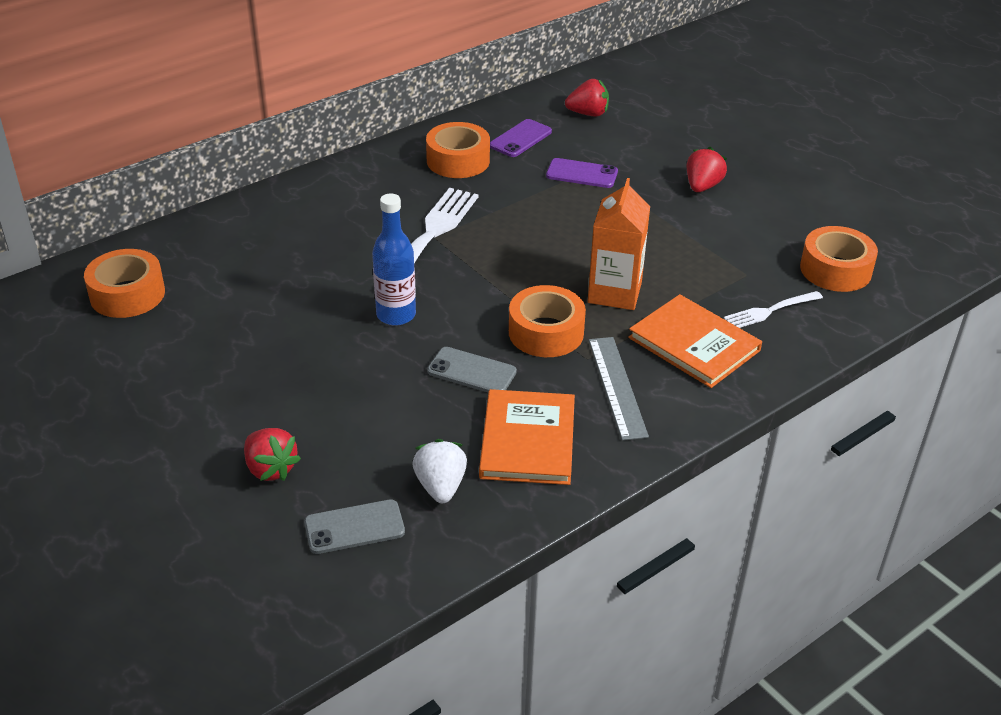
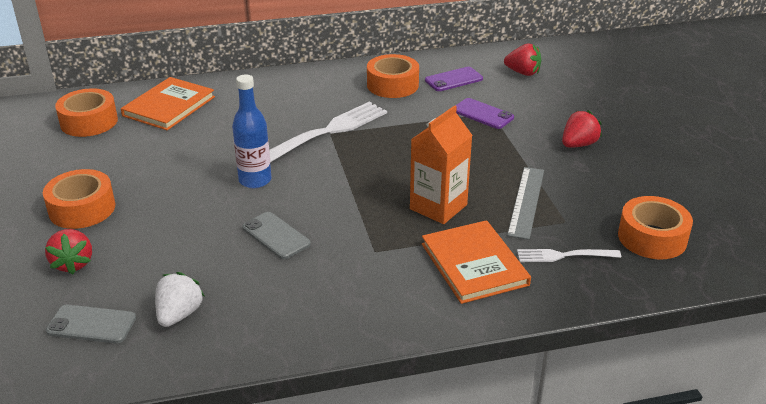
camera: 25 degrees right, 5 degrees down
orange book [479,389,575,485] -> orange book moved to [121,77,215,130]
orange tape [509,285,586,357] -> orange tape moved to [43,169,115,229]
grey ruler [589,337,649,441] -> grey ruler moved to [507,167,544,240]

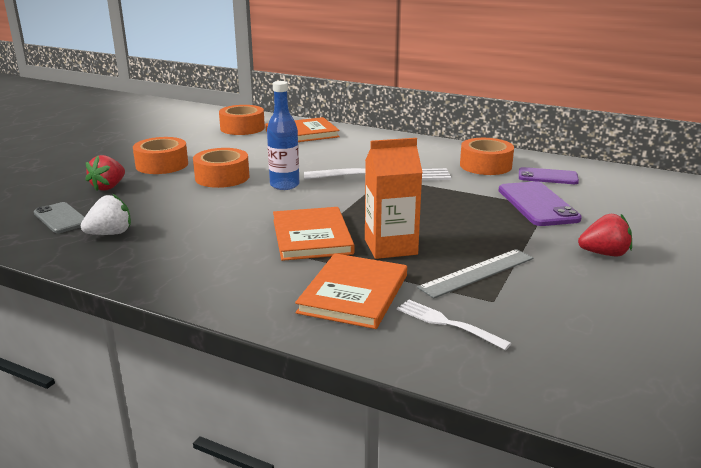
camera: 40 degrees right, 10 degrees down
grey phone [242,212,311,259] -> none
purple phone [455,98,514,129] -> purple phone [498,181,582,226], size x1.52
red strawberry [504,43,541,76] -> none
orange tape [618,196,693,259] -> orange tape moved to [193,148,249,188]
none -> orange book [273,207,354,261]

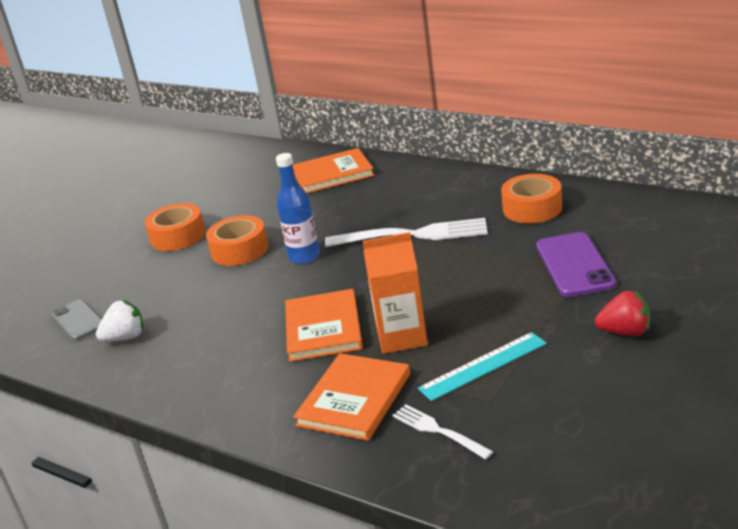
camera: 10 degrees right, 5 degrees up
red strawberry [85,155,125,191] -> none
orange tape [219,105,265,135] -> none
grey ruler [417,249,534,299] -> turquoise ruler [418,332,547,401]
purple phone [519,167,579,184] -> none

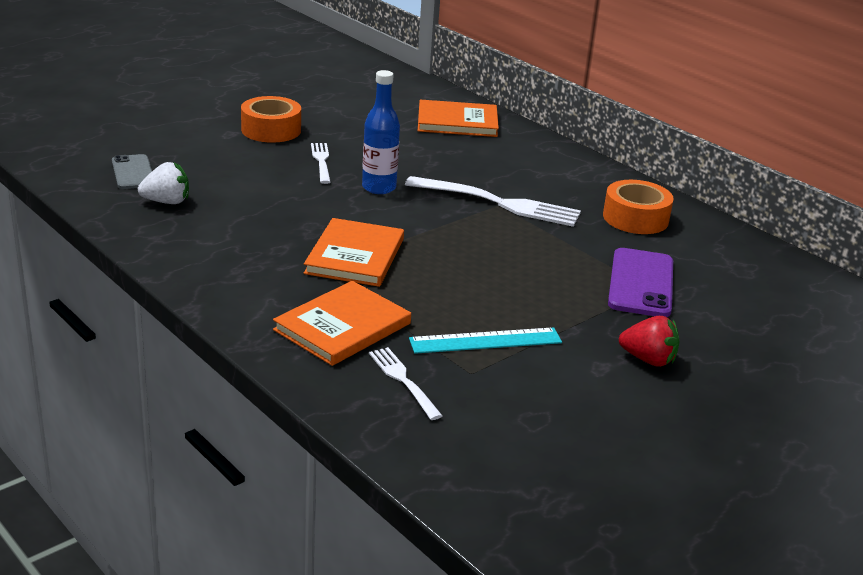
camera: 10 degrees right, 0 degrees up
orange tape [206,215,269,266] -> white fork [311,143,331,184]
orange carton [362,232,428,354] -> none

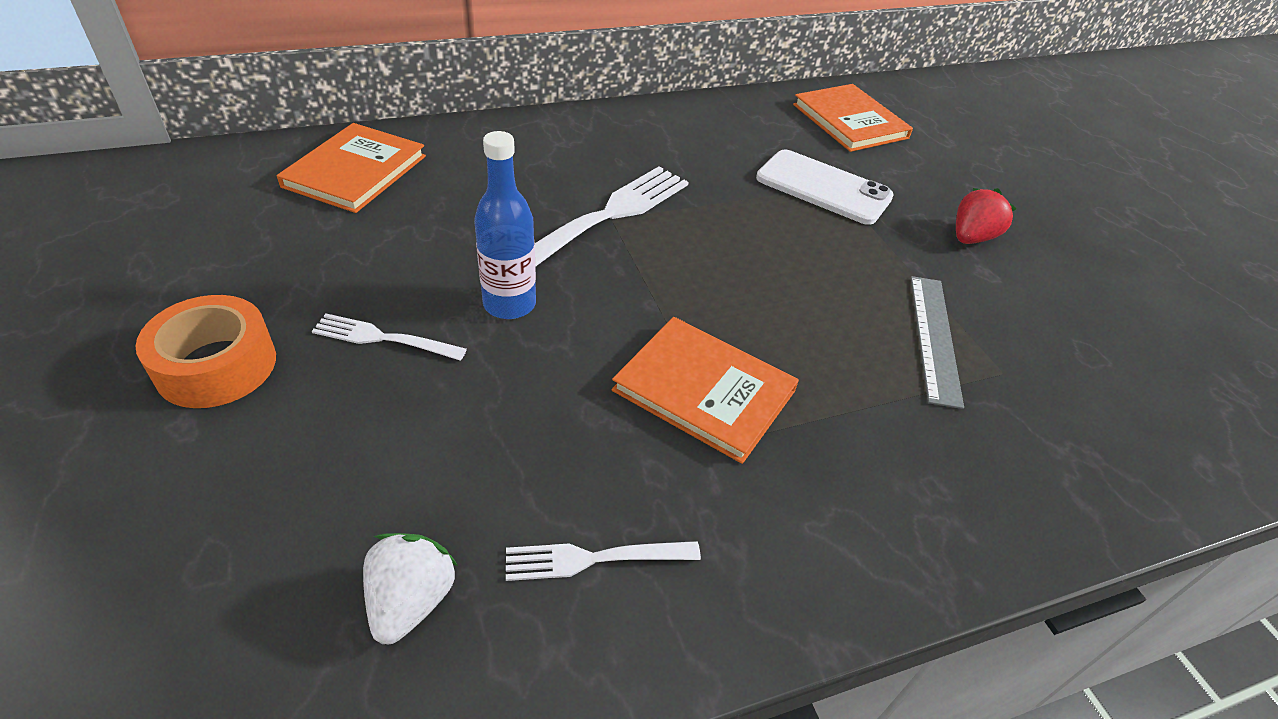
camera: 70 degrees left, 15 degrees up
grey phone [112,154,152,189] -> none
orange book [273,281,411,366] -> orange book moved to [793,84,913,152]
white fork [369,347,442,420] -> white fork moved to [506,541,701,581]
turquoise ruler [409,327,562,354] -> grey ruler [911,276,964,409]
orange tape [603,180,674,234] -> none
purple phone [608,248,673,317] -> white phone [756,149,894,225]

